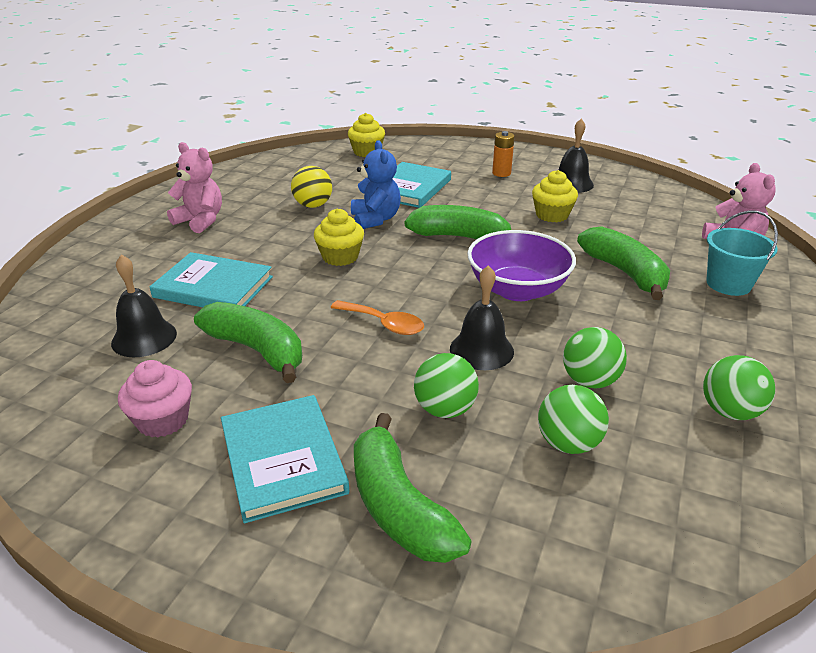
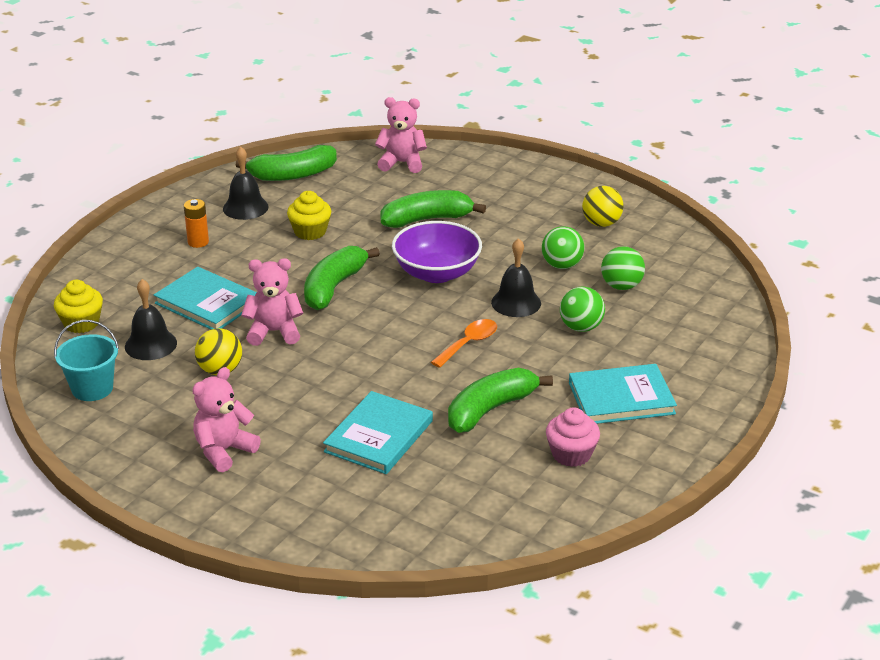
camera: 80 degrees left, 0 degrees up
black bell [111,254,177,357] -> black bell moved to [125,279,177,360]
yellow cupcake [314,209,364,266] -> none
blue teddy bear [351,140,401,229] -> pink teddy bear [241,259,303,346]
green banana [354,413,472,563] -> green banana moved to [236,145,337,181]
green ball [703,355,775,420] -> yellow ball [582,186,624,227]
turquoise bucket [706,210,778,296] -> turquoise bucket moved to [54,320,119,401]

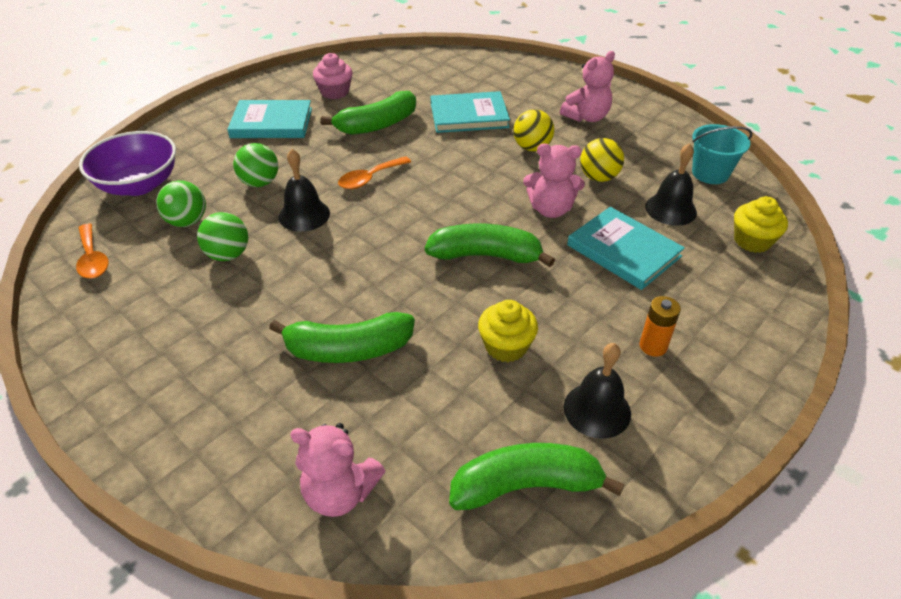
camera: 170 degrees left, 10 degrees up
green banana [304,246,380,310] -> green banana turned 120 degrees counterclockwise [425,224,555,267]
turquoise book [323,391,433,474] -> turquoise book turned 45 degrees clockwise [431,91,510,133]
purple bowl [392,221,482,283] -> purple bowl moved to [79,131,176,196]
yellow ball [582,186,624,227] -> yellow ball moved to [513,109,554,151]
none -> orange spoon [76,224,109,279]

